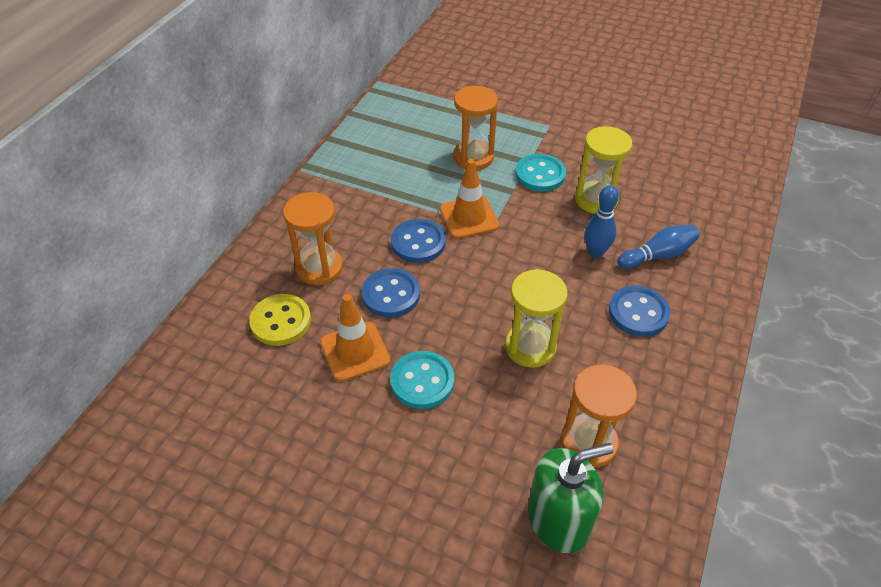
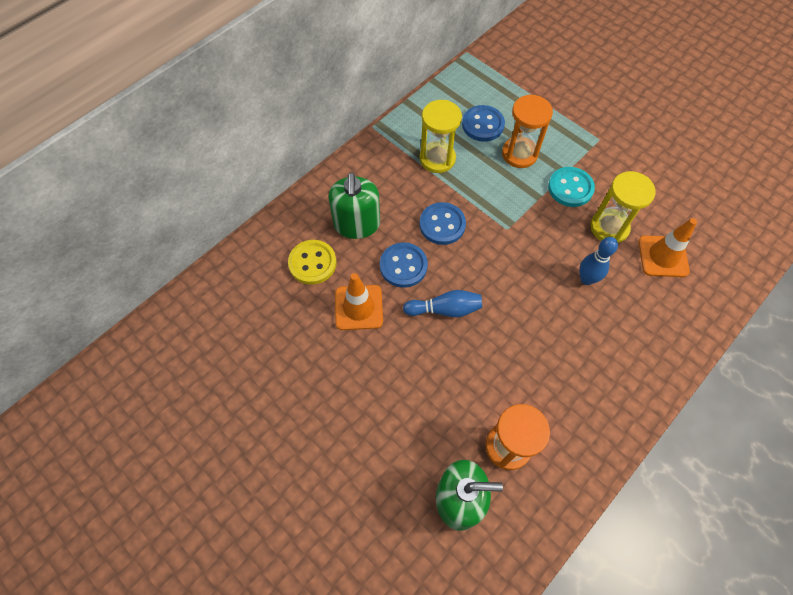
camera: 20 degrees right, 15 degrees up
orange hourglass [283,192,343,285] -> green soap dispenser [328,172,380,239]
turquoise button [390,351,454,409] -> none
orange traffic cone [440,159,500,239] -> orange traffic cone moved to [639,218,697,277]
yellow hourglass [505,269,568,368] -> yellow hourglass moved to [420,100,462,173]
blue button [609,286,670,337] -> blue button moved to [462,105,505,142]
blue bowling pin [617,225,699,269] -> blue bowling pin moved to [403,290,482,317]

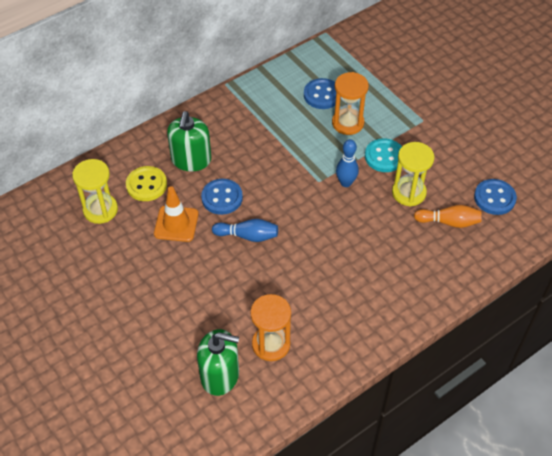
camera: 10 degrees right, 10 degrees down
blue button [419,202,466,245] -> blue button moved to [474,179,517,215]
yellow hourglass [420,100,462,173] -> yellow hourglass moved to [72,159,118,224]
blue bowling pin [579,237,618,285] -> blue bowling pin moved to [336,139,359,187]
orange traffic cone [639,218,697,277] -> orange bowling pin [414,205,482,228]

